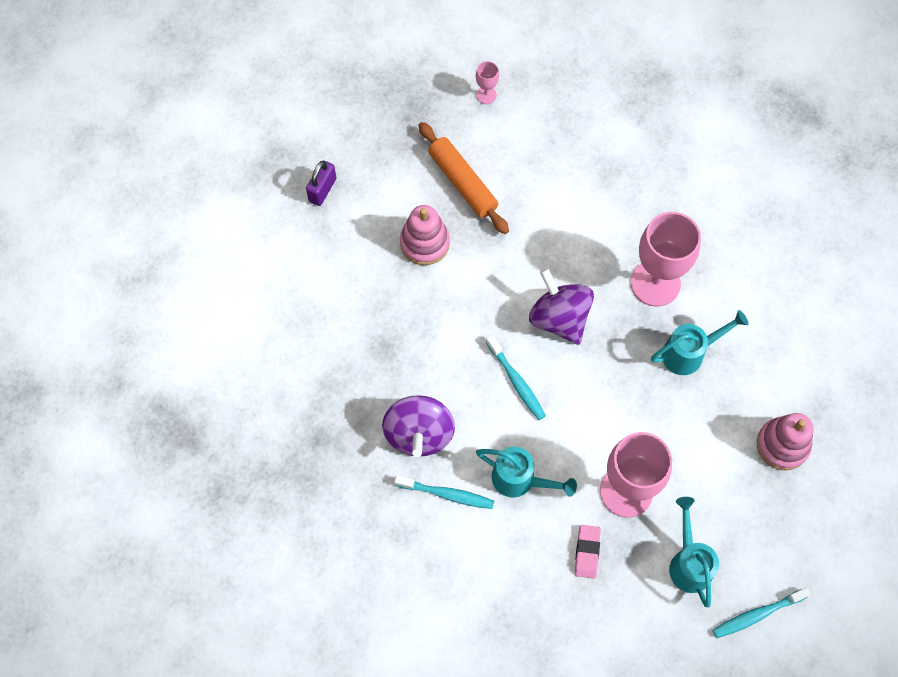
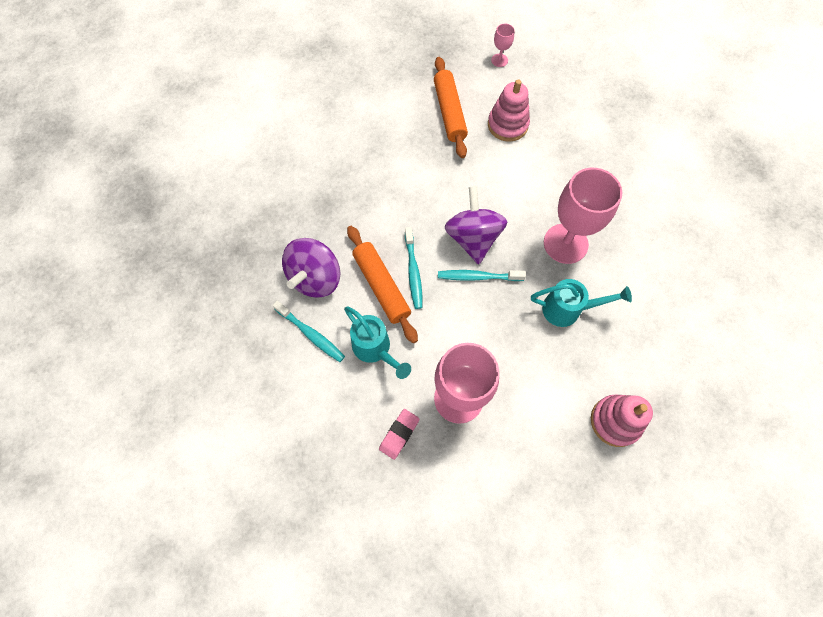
camera: 25 degrees right, 0 degrees up
purple padlock [306,160,336,206] -> none
pink stacking toy [400,205,450,265] -> pink stacking toy moved to [488,79,530,142]
turquoise watering can [669,497,719,607] -> none
turquoise toothbrush [712,587,811,638] -> turquoise toothbrush moved to [438,270,526,281]
none -> orange rolling pin [347,226,418,343]

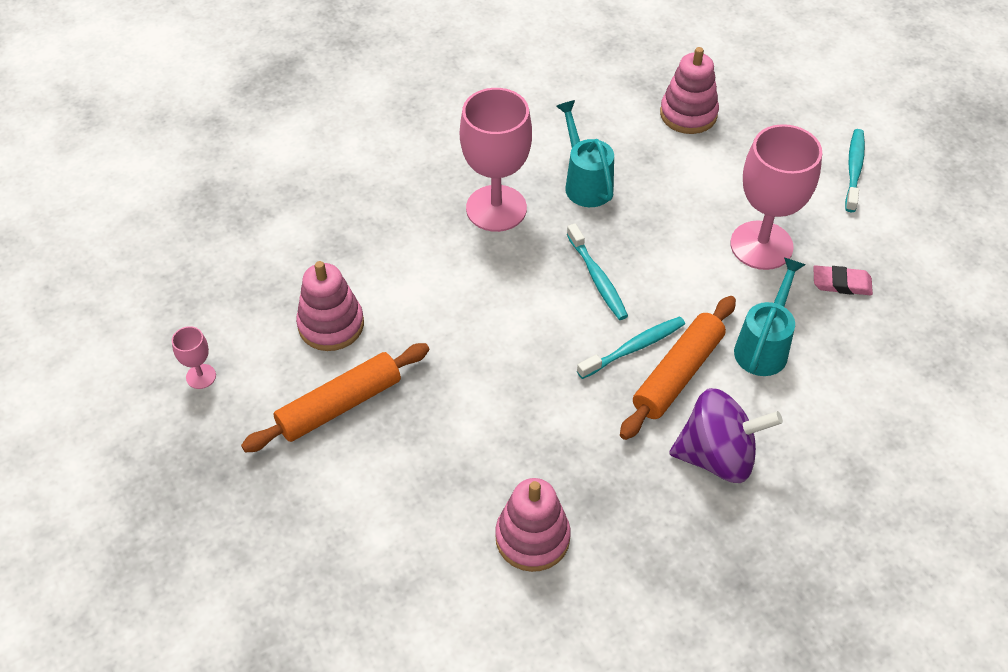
camera: 115 degrees left, 15 degrees down
turquoise toothbrush [273,301,345,362] -> turquoise toothbrush moved to [845,129,865,212]
purple spinning top [445,186,507,264] -> none
none -> pink stacking toy [495,478,571,572]

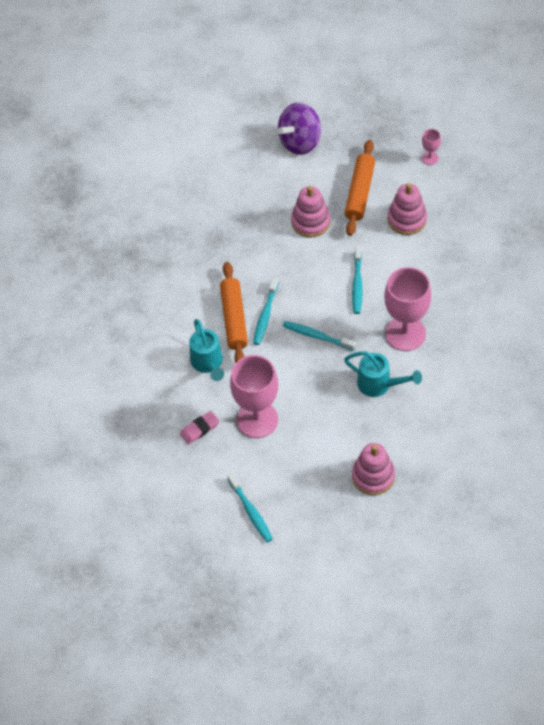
camera: 140 degrees right, 5 degrees up
pink stacking toy [495,478,571,572] -> pink stacking toy moved to [291,186,330,238]
purple spinning top [669,388,783,483] -> purple spinning top moved to [278,103,321,155]
none -> turquoise toothbrush [352,246,363,314]

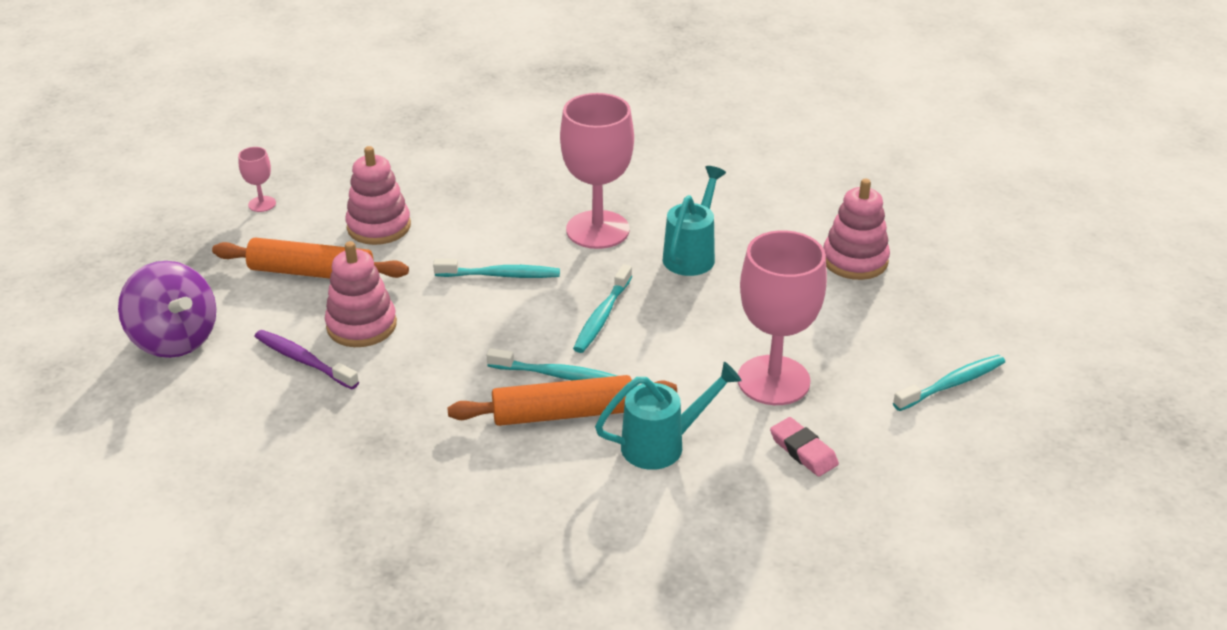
camera: 95 degrees left, 20 degrees down
none -> purple toothbrush [254,330,359,389]

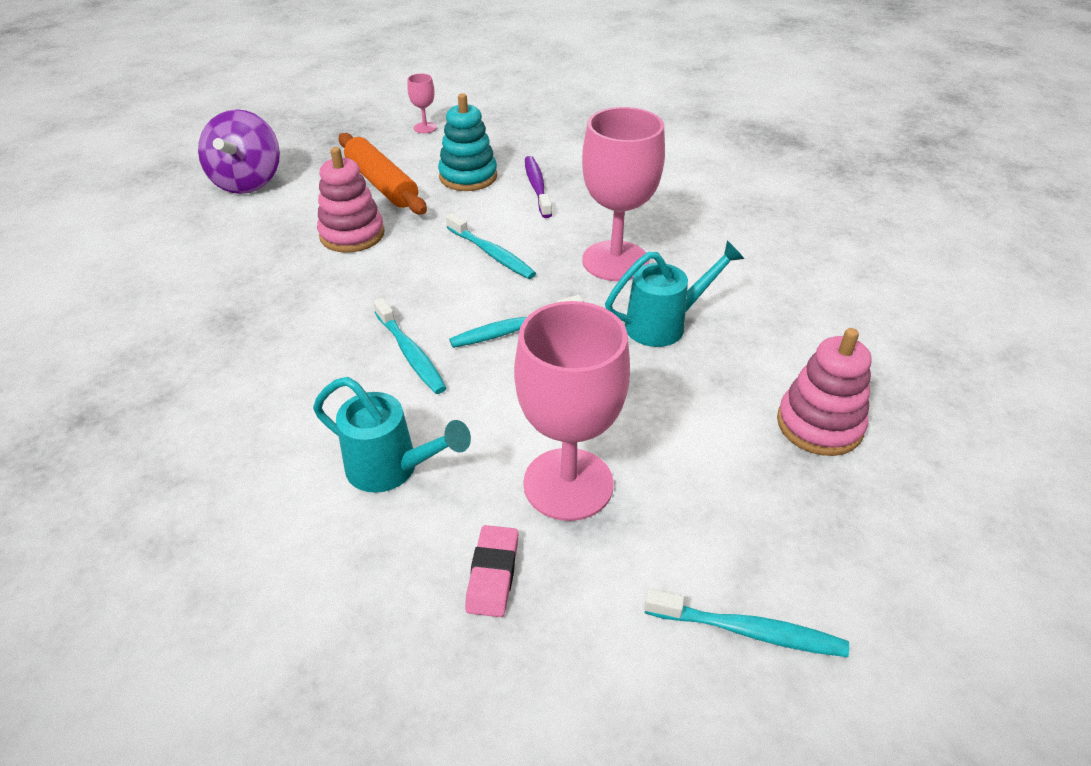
camera: 45 degrees right, 5 degrees up
purple toothbrush [254,330,359,389] -> purple toothbrush moved to [525,156,552,218]
pink stacking toy [346,146,411,245] -> turquoise stacking toy [438,93,497,191]
orange rolling pin [447,375,677,426] -> none

